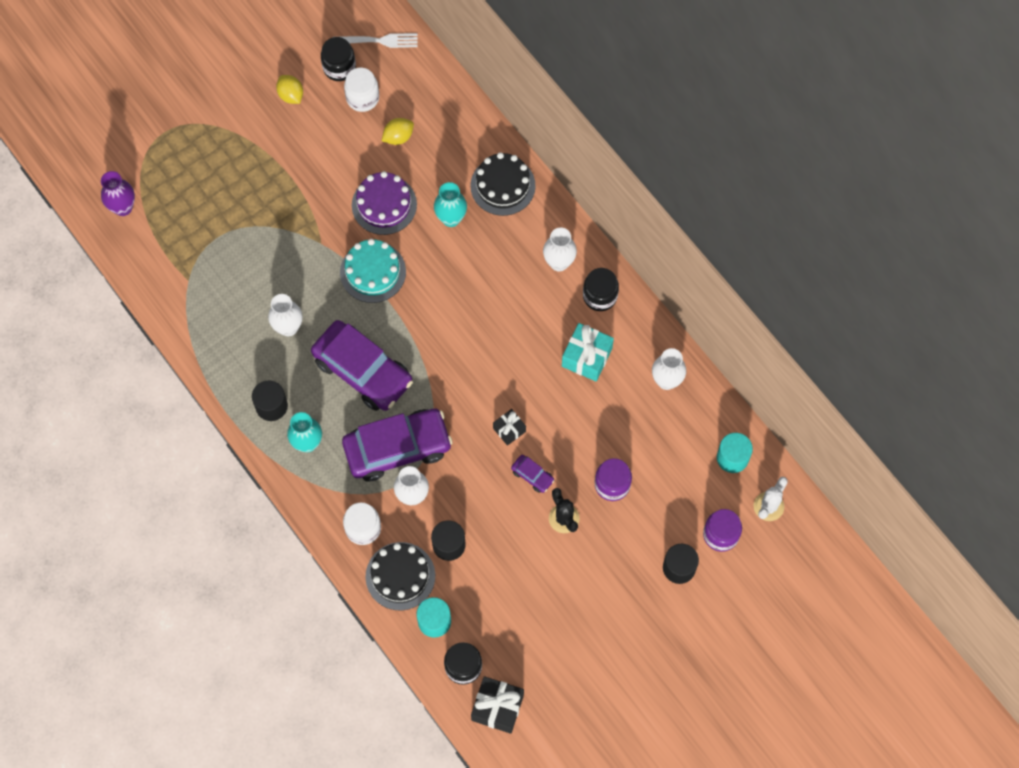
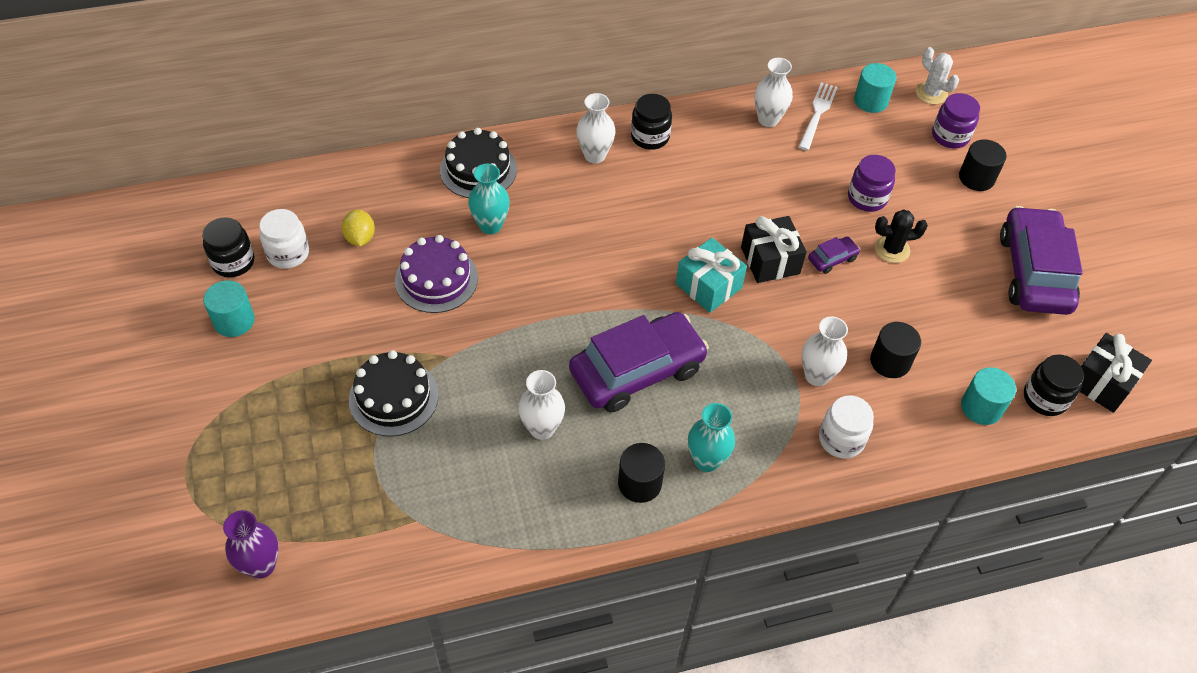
camera: 70 degrees left, 15 degrees down
yellow lemon [276,75,303,104] -> turquoise cylinder [203,280,255,337]
turquoise cake [340,239,406,303] -> none
white fork [341,33,418,48] -> white fork moved to [798,82,838,151]
purple car [342,409,453,482] -> purple car moved to [1000,206,1083,315]
black cake [366,542,435,610] -> black cake moved to [349,350,439,436]
black gift [493,409,526,446] -> black gift [741,216,807,283], size x1.67
turquoise gift [562,323,614,381] -> turquoise gift moved to [676,238,747,313]

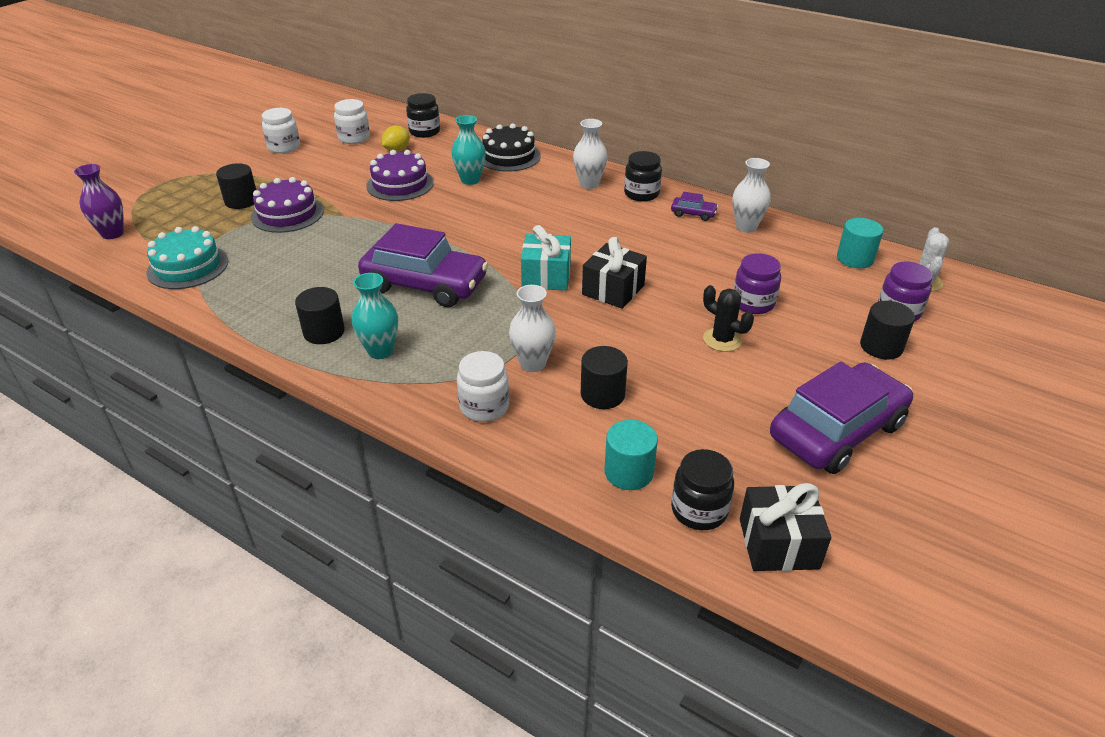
camera: 50 degrees right, 15 degrees down
black jar [202,217,255,277] -> black jar moved to [406,93,440,138]
turquoise cylinder [203,280,255,337] -> white jar [262,108,300,154]
black cake [349,350,439,436] -> purple cake [251,177,324,233]
white vase [518,370,565,440] -> none
white fork [798,82,838,151] -> none
purple car [808,237,860,274] -> purple car moved to [671,192,718,221]
none -> turquoise cake [146,226,228,289]
none -> black cylinder [216,163,256,209]

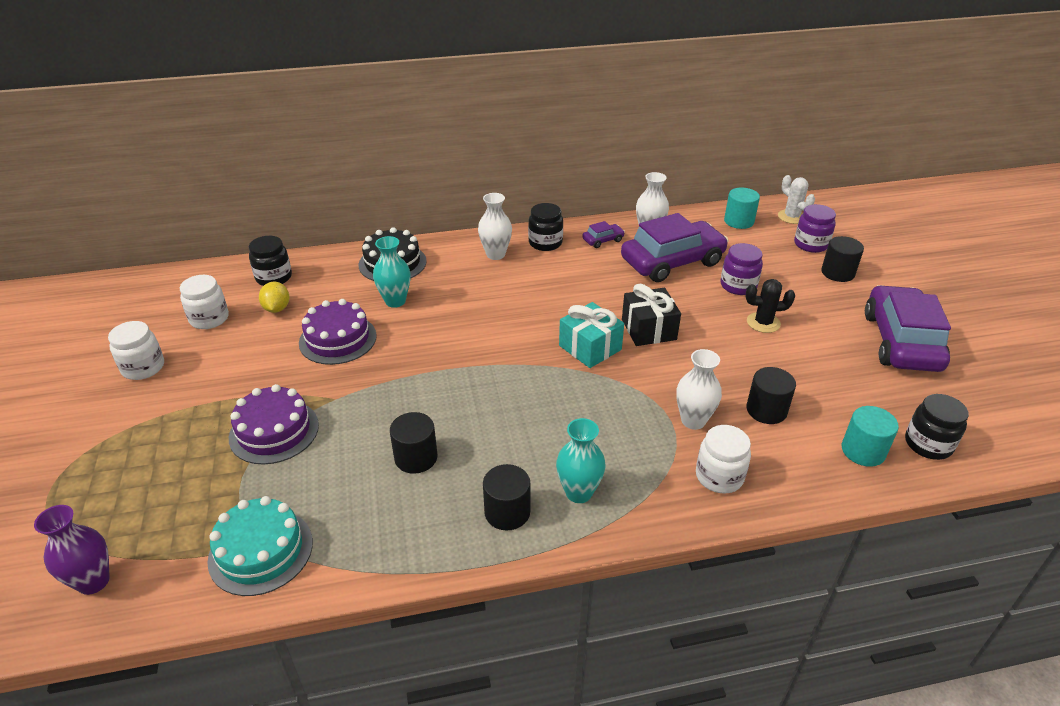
camera: 45 degrees left, 0 degrees up
black cylinder [216,163,256,209] -> black cylinder moved to [390,412,438,474]
purple car [358,223,488,307] -> purple car moved to [621,213,729,282]
black gift [740,483,831,571] -> none

